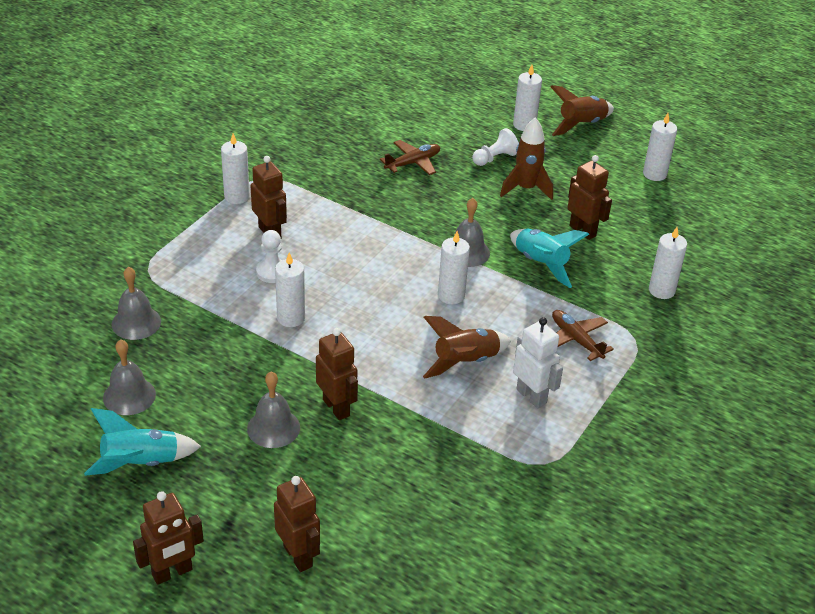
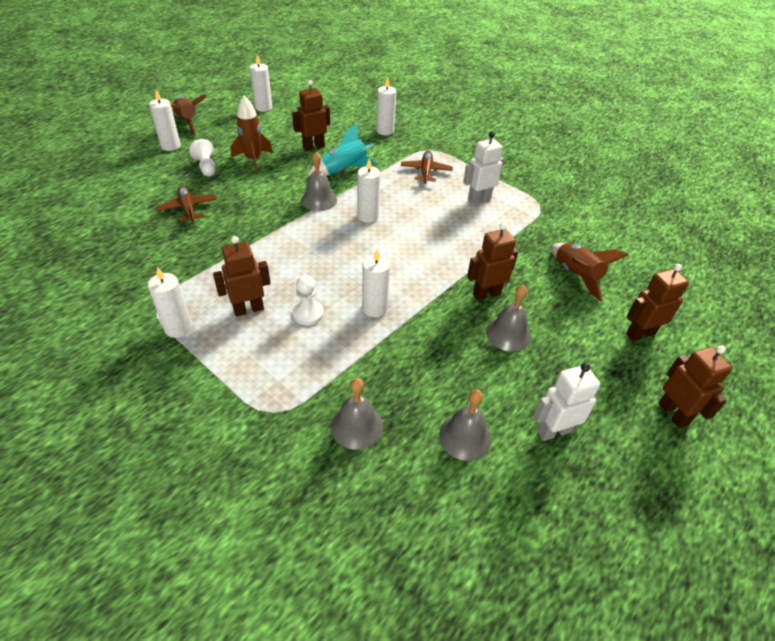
camera: 80 degrees left, 5 degrees up
turquoise rocket [84,408,201,476] -> white robot [533,363,600,441]
brown rocket [423,316,511,379] -> brown rocket moved to [552,243,629,302]
brown plane [552,310,614,361] -> brown plane turned 120 degrees clockwise [401,151,453,184]

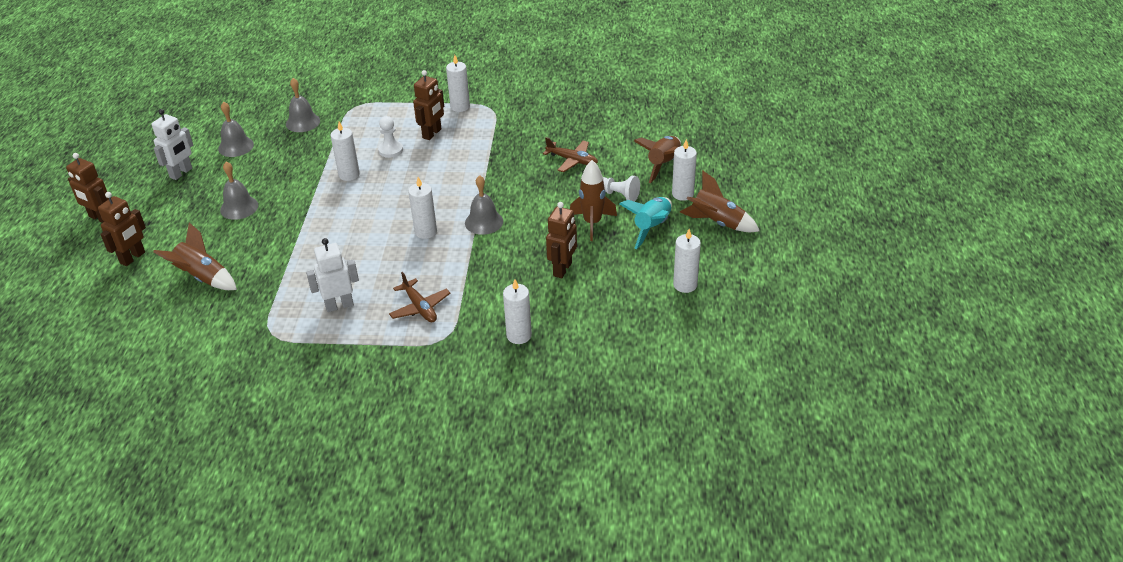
camera: 145 degrees right, 5 degrees down
turquoise rocket [308,123,376,176] -> turquoise rocket moved to [619,197,672,249]
white robot [463,131,504,204] -> white robot turned 135 degrees counterclockwise [306,238,359,312]
brown robot [467,223,518,301] -> none
none -> brown rocket [634,136,681,183]

